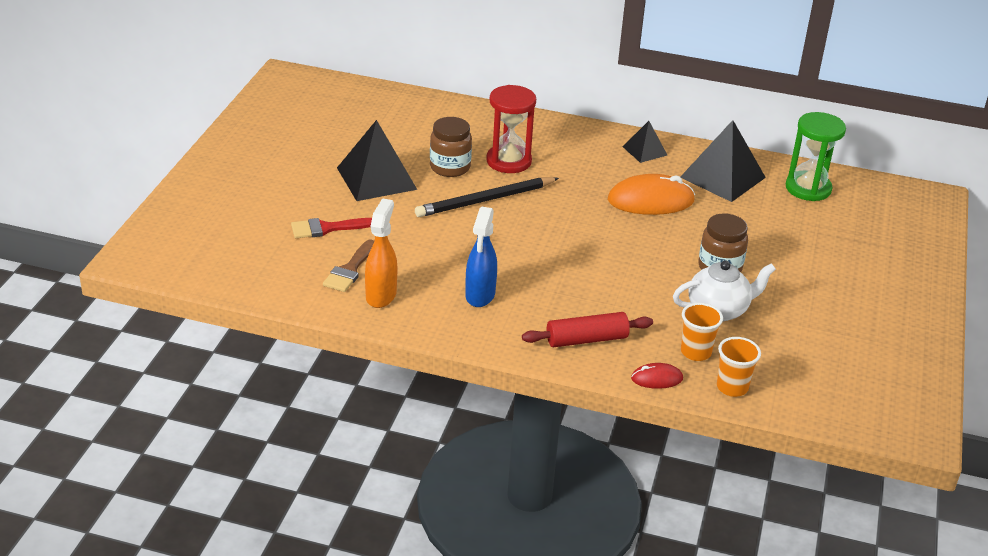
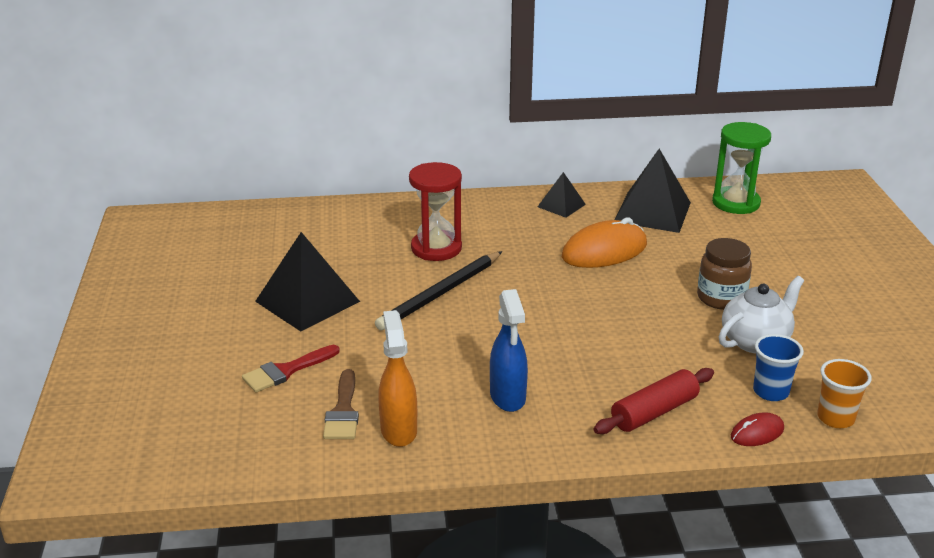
camera: 20 degrees left, 5 degrees down
brown jar [430,117,472,177] -> none
orange cup [681,303,723,361] -> blue cup [753,334,804,401]

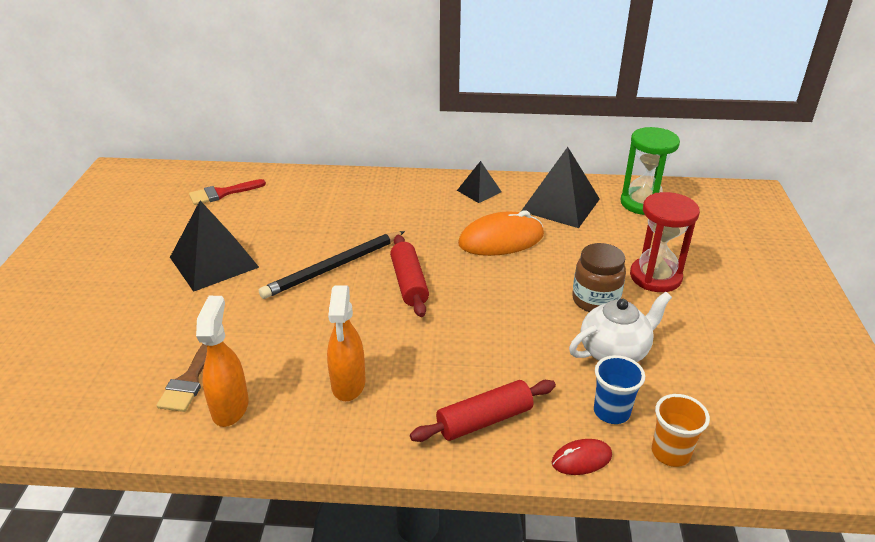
camera: 10 degrees right, 5 degrees up
red brush [242,345,340,393] -> red brush moved to [189,179,266,205]
red hourglass [409,162,462,261] -> red hourglass moved to [630,192,700,292]
blue spray bottle [490,289,528,412] -> orange spray bottle [327,286,365,401]
none -> red rolling pin [390,235,429,317]

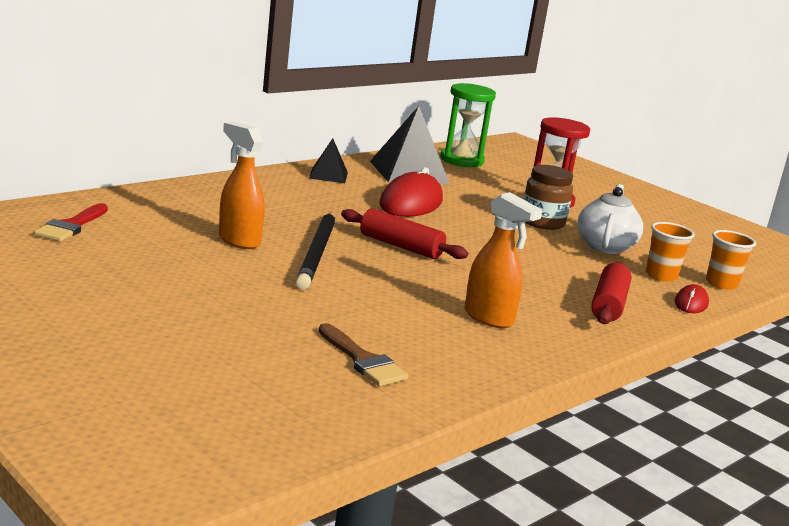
camera: 50 degrees left, 15 degrees down
black pyramid [170,201,259,292] -> none
orange spray bottle [196,296,249,427] -> orange spray bottle moved to [219,122,265,249]
orange mouse [458,210,544,256] -> red mouse [379,167,443,217]
blue cup [594,355,645,424] -> orange cup [646,222,695,282]

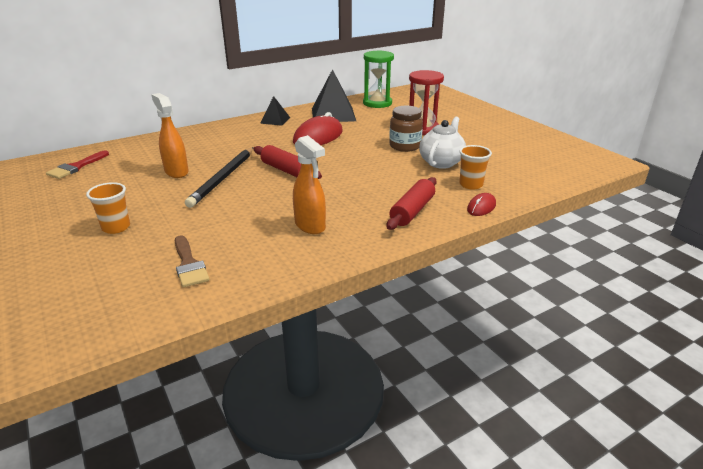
camera: 15 degrees right, 10 degrees up
orange cup [706,230,756,290] -> orange cup moved to [86,182,130,234]

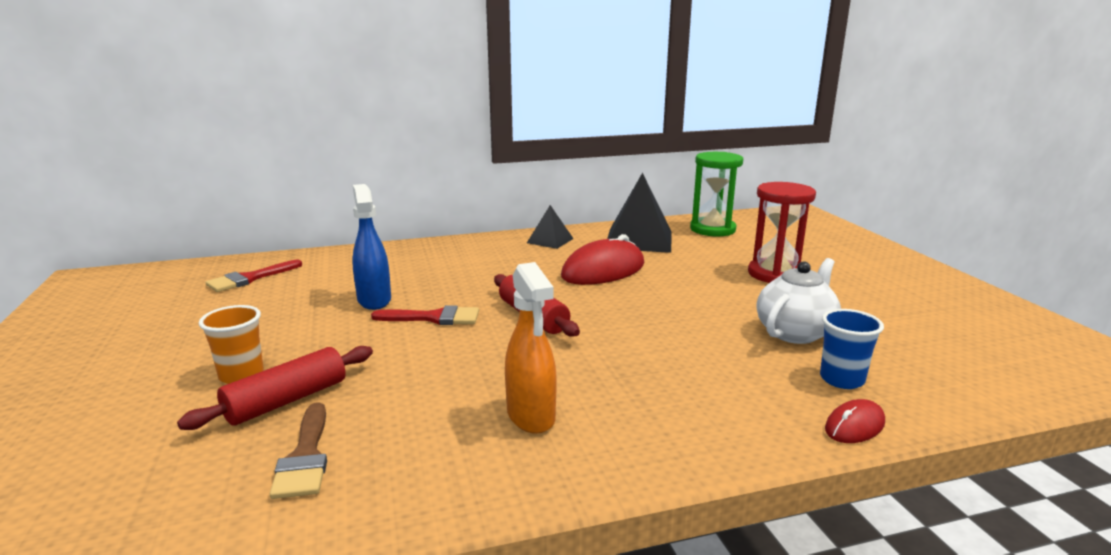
camera: 15 degrees right, 10 degrees down
orange spray bottle [151,93,189,178] -> blue spray bottle [352,184,391,310]
black pencil [185,147,254,208] -> red brush [371,305,479,325]
red rolling pin [386,177,437,230] -> red rolling pin moved to [177,346,373,430]
brown jar [389,106,423,152] -> none
orange cup [459,145,492,190] -> blue cup [820,309,884,389]

